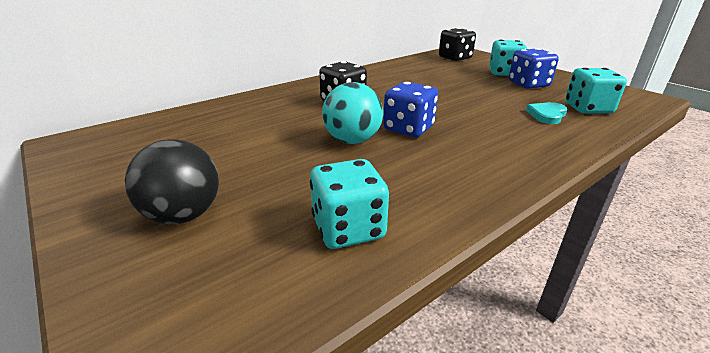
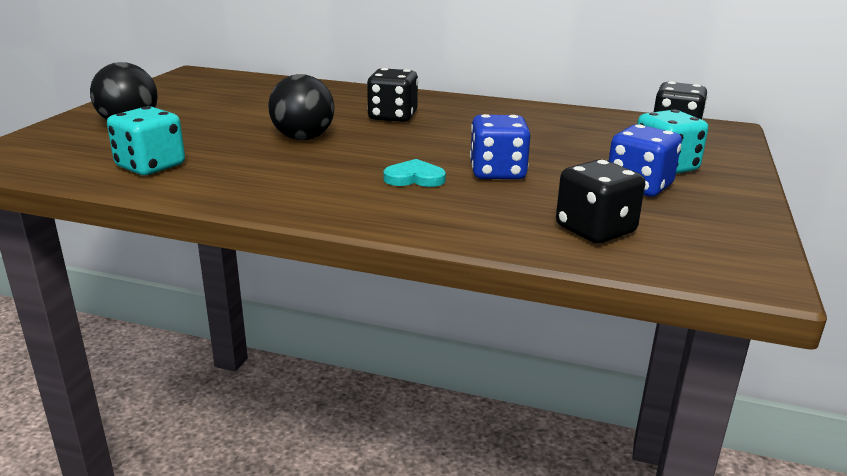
camera: 55 degrees right, 5 degrees down
turquoise ball [322,82,383,144] -> black ball [268,74,334,140]
blue dice [383,82,438,137] -> blue dice moved to [470,114,531,179]
turquoise heart [526,102,567,124] -> turquoise heart moved to [383,159,446,187]
turquoise dice [565,68,627,114] -> black dice [556,159,645,244]

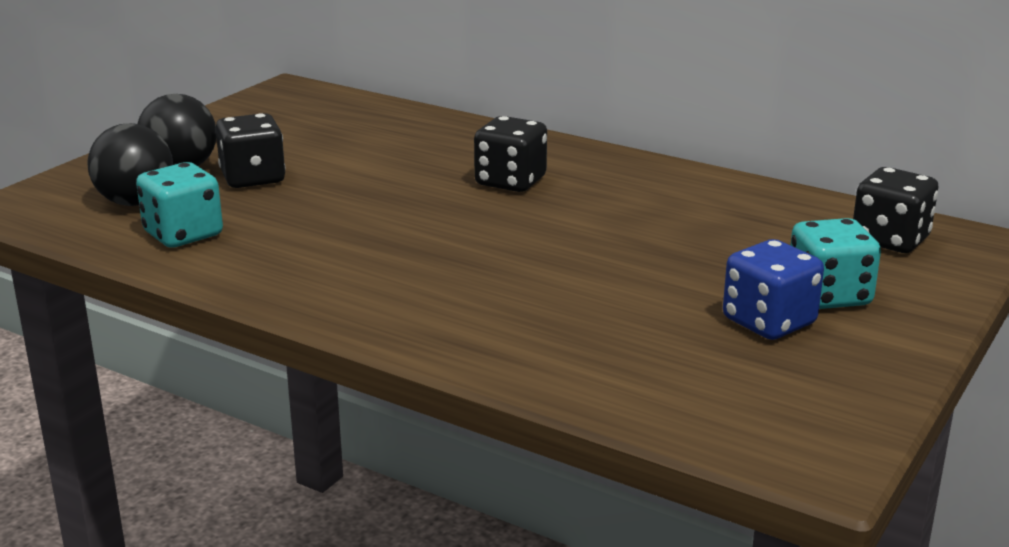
camera: 15 degrees right, 0 degrees up
black ball [268,74,334,140] -> black ball moved to [87,123,173,206]
turquoise heart [383,159,446,187] -> none
blue dice [470,114,531,179] -> none
black dice [556,159,645,244] -> black dice moved to [215,113,285,188]

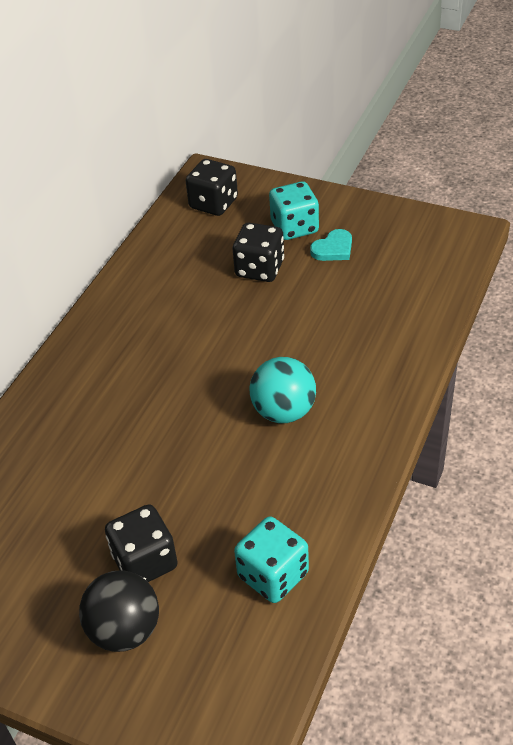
camera: 95 degrees left, 20 degrees up
black ball [87,123,173,206] -> none
black dice [474,116,547,192] -> black dice moved to [233,223,284,282]
blue dice [723,239,824,340] -> turquoise heart [310,229,352,261]
none -> turquoise ball [250,357,316,423]

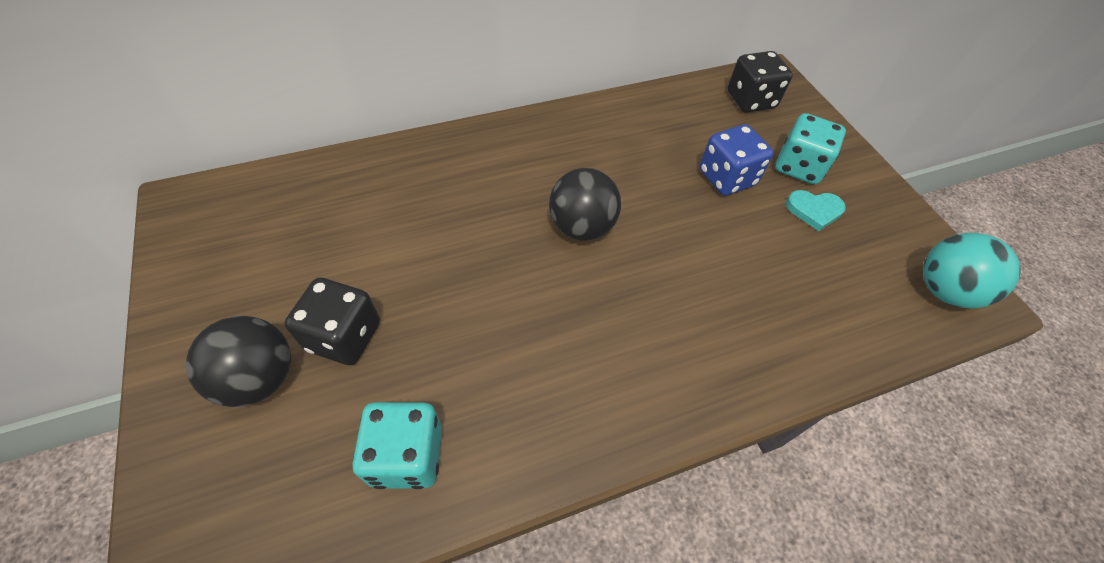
camera: 40 degrees right, 10 degrees up
black dice [233,223,284,282] -> blue dice [699,124,774,196]
turquoise ball [250,357,316,423] -> turquoise ball moved to [923,233,1020,308]
none -> black ball [549,168,621,241]

